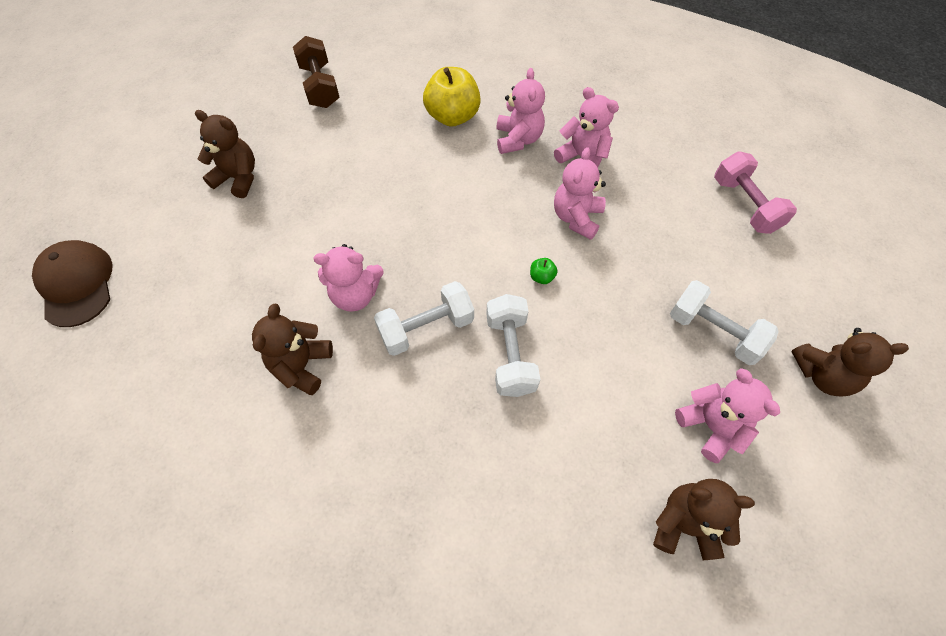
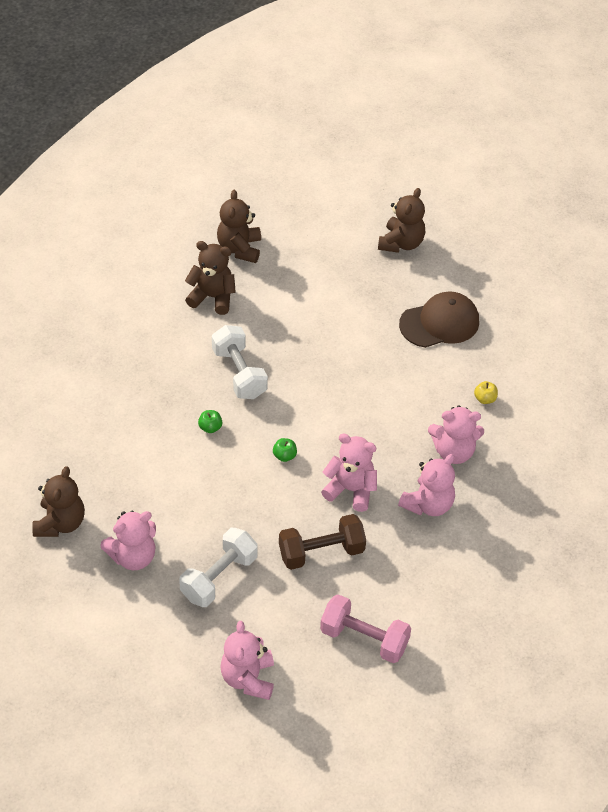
camera: 90 degrees right, 10 degrees down
brown cap [32,240,112,327] -> brown cap moved to [399,291,479,348]
brown dumbbell [293,36,340,108] -> brown dumbbell moved to [279,514,366,570]
pink teddy bear [314,244,384,312] -> pink teddy bear moved to [220,621,274,700]
yellow apple [423,67,481,127] -> yellow apple [474,381,498,404], size x0.41
white dumbbell [486,294,540,397] -> green apple [198,410,222,433]
pink dumbbell [714,151,797,234] -> pink dumbbell turned 45 degrees clockwise [320,594,411,663]
brown teddy bear [791,328,909,397] -> brown teddy bear moved to [217,190,261,263]

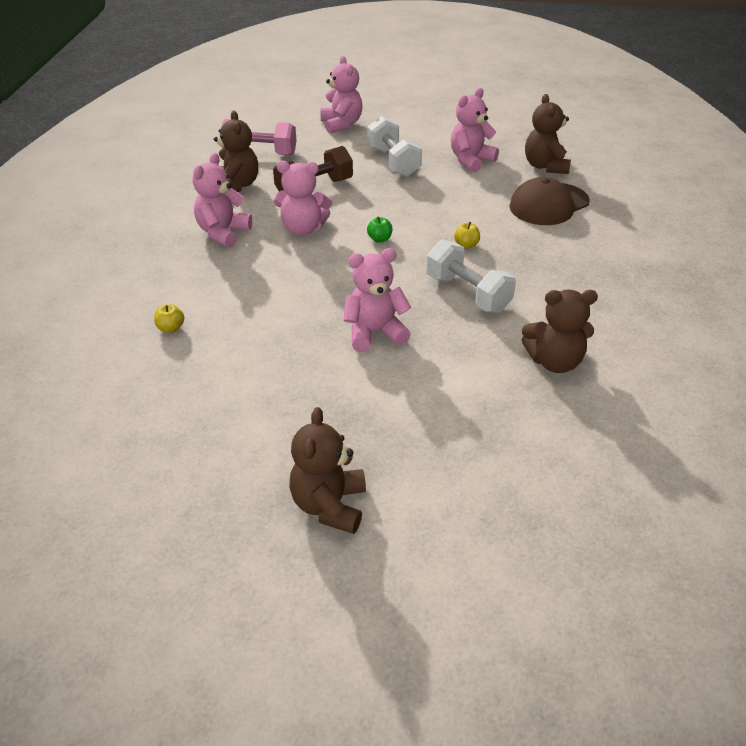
camera: 165 degrees right, 10 degrees down
white dumbbell [179,528,258,607] -> white dumbbell turned 45 degrees counterclockwise [368,116,422,177]
green apple [198,410,222,433] -> yellow apple [454,222,480,249]
brown teddy bear [217,190,261,263] -> brown teddy bear moved to [214,111,258,192]
brown cap [399,291,479,348] -> brown cap moved to [509,177,590,225]
pink teddy bear [428,406,484,464] -> pink teddy bear moved to [343,248,412,352]

